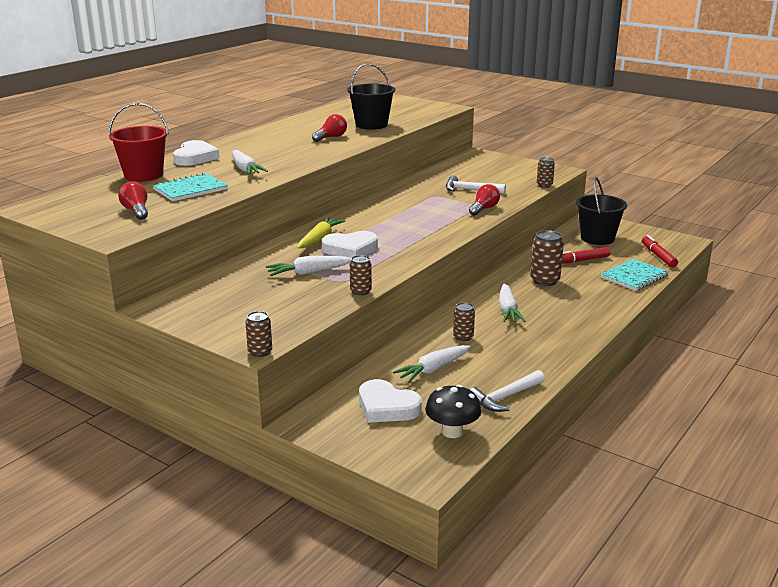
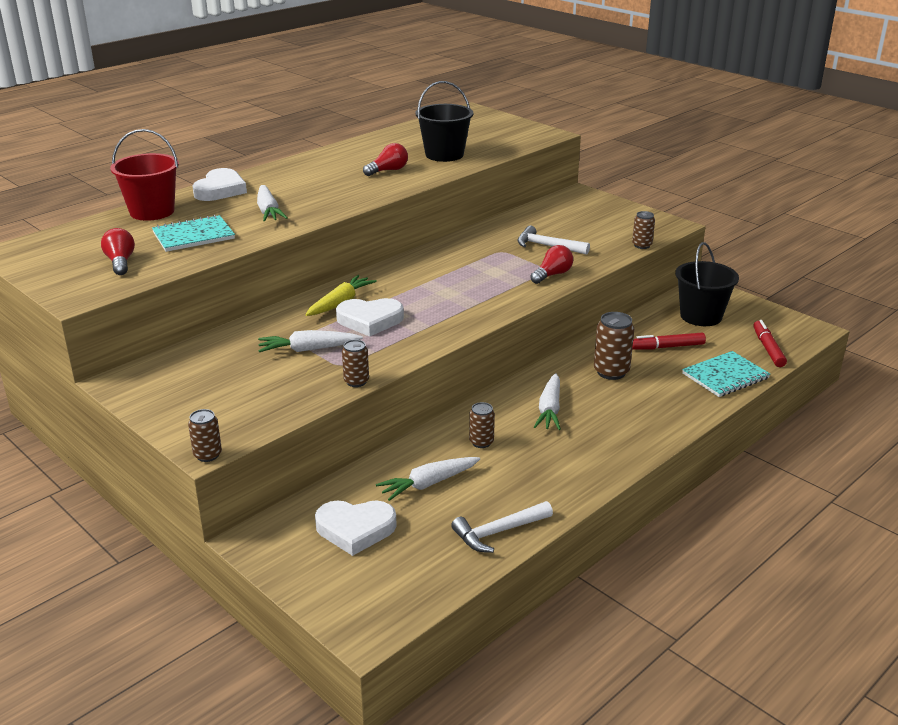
camera: 10 degrees right, 5 degrees up
white heart [359,379,422,423] -> white heart turned 45 degrees counterclockwise [315,500,397,556]
black mushroom [425,385,481,438] -> none

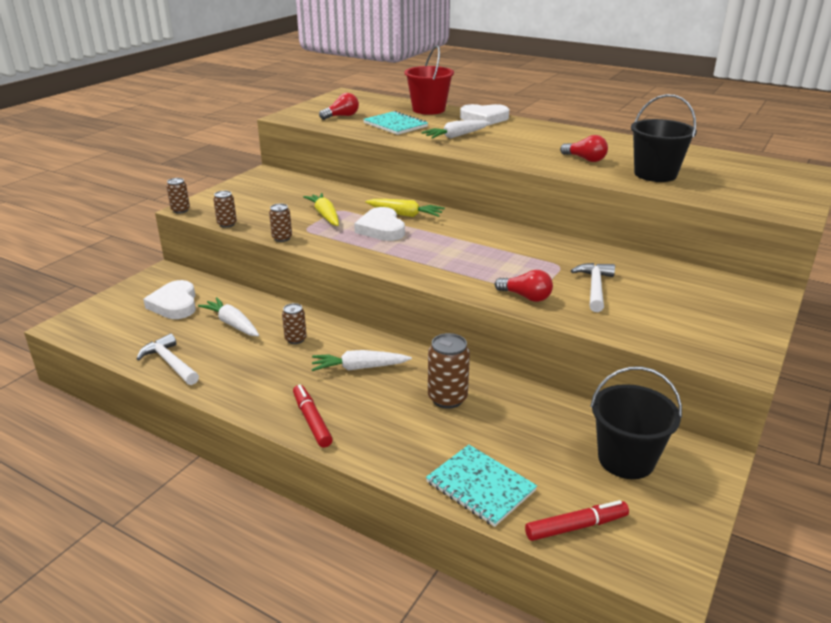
camera: 75 degrees right, 0 degrees up
white carrot [258,330,363,352] -> yellow carrot [303,193,339,226]
brown can [632,211,655,249] -> brown can moved to [213,191,237,228]
red marker [632,332,706,350] -> red marker moved to [293,384,333,448]

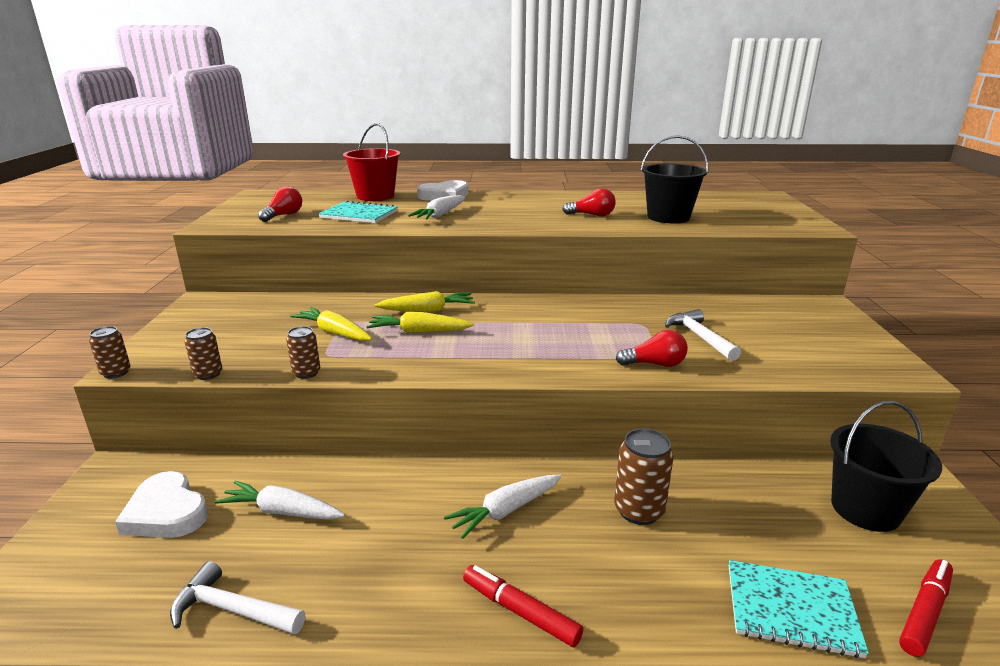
camera: 30 degrees left, 5 degrees down
brown can [282,303,307,344] -> none
white heart [354,207,405,241] -> yellow carrot [366,312,474,333]

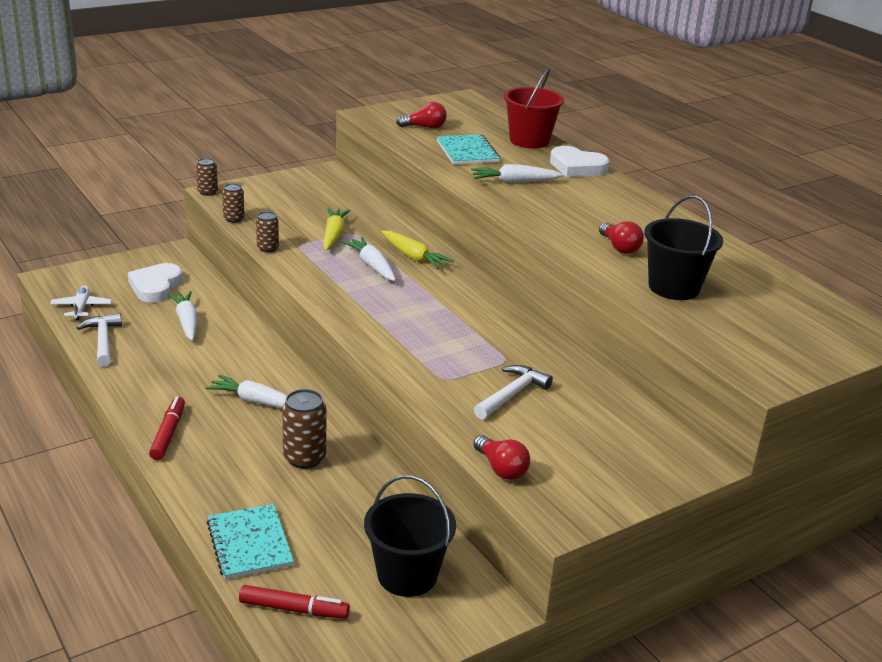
camera: 55 degrees right, 5 degrees up
yellow carrot [366,312,474,333] -> white carrot [342,237,396,281]
red light bulb [616,330,688,367] -> red light bulb moved to [473,435,530,480]
none -> white plane [50,286,112,320]

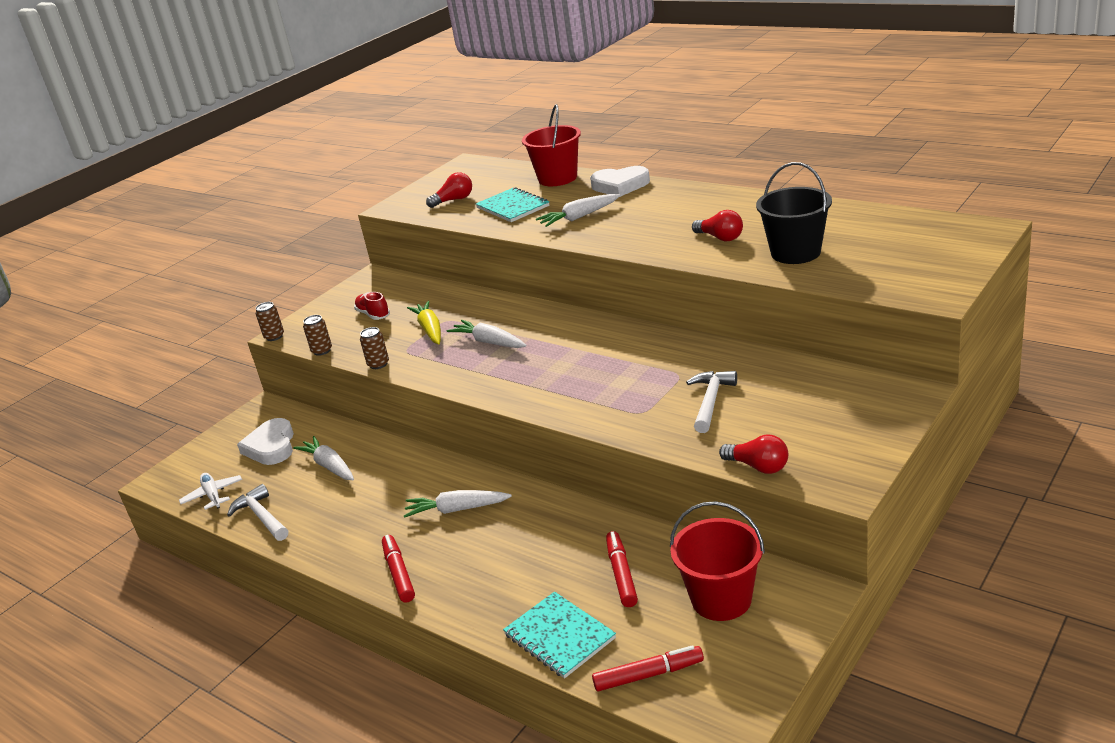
camera: 15 degrees left, 0 degrees up
brown can [282,389,326,469] -> none
black bucket [364,475,456,597] -> red bucket [670,501,765,621]
yellow carrot [382,231,454,269] -> none
none -> red shoe [354,292,390,320]
none -> red marker [606,531,638,607]

